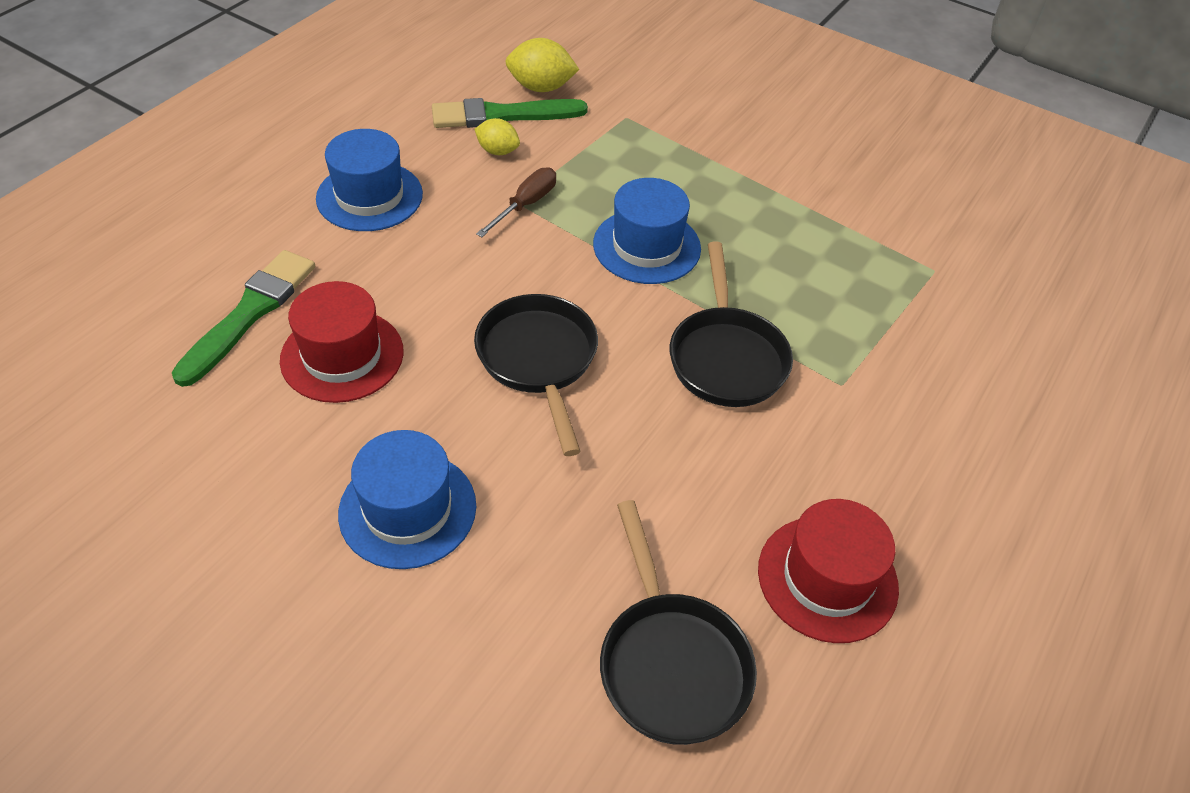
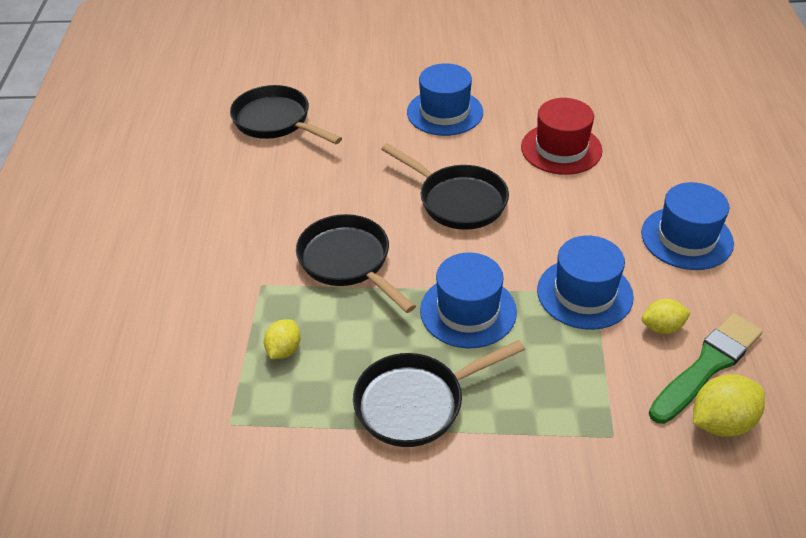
camera: 150 degrees right, 5 degrees down
green brush [172,250,315,387] -> none
brown screwdriver [476,167,556,237] -> blue hat [537,235,634,330]
red hat [758,499,899,643] -> none
none -> yellow lemon [264,319,301,359]
none -> black pan [353,340,525,447]

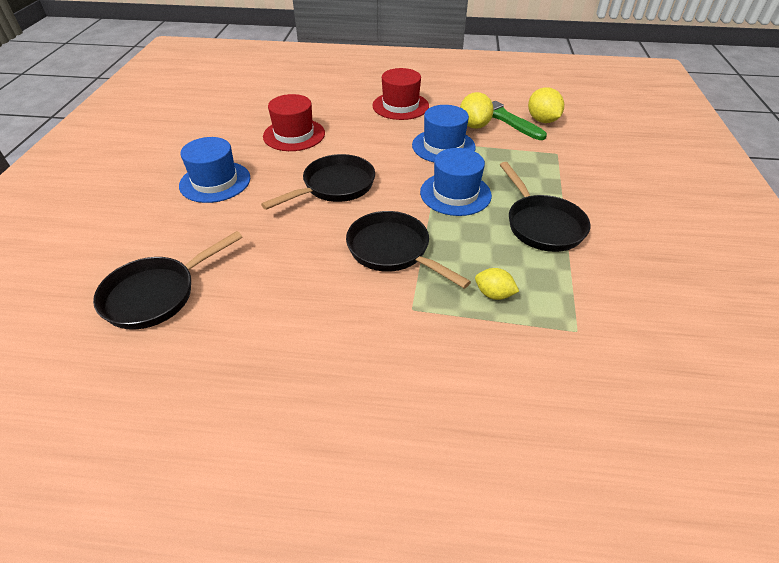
camera: 85 degrees left, 0 degrees up
black pan [296,214,416,313] -> black pan turned 75 degrees clockwise [346,211,471,289]
blue hat [641,182,734,270] -> red hat [372,68,429,120]
yellow lemon [642,299,691,334] -> yellow lemon [460,92,494,129], size x1.55

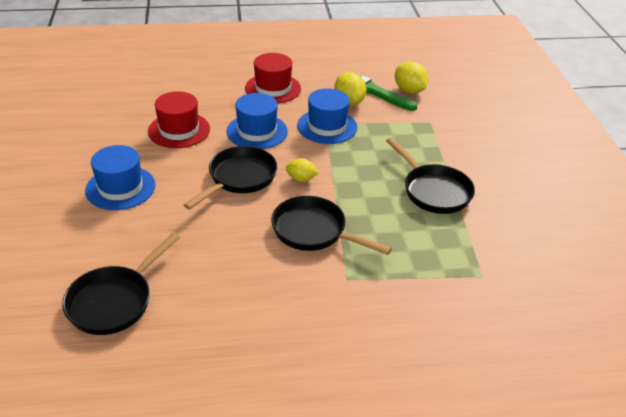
camera: 15 degrees left, 5 degrees down
blue hat [420,148,492,216] -> blue hat moved to [226,93,288,149]
yellow lemon [475,268,519,300] -> yellow lemon moved to [286,158,319,182]

